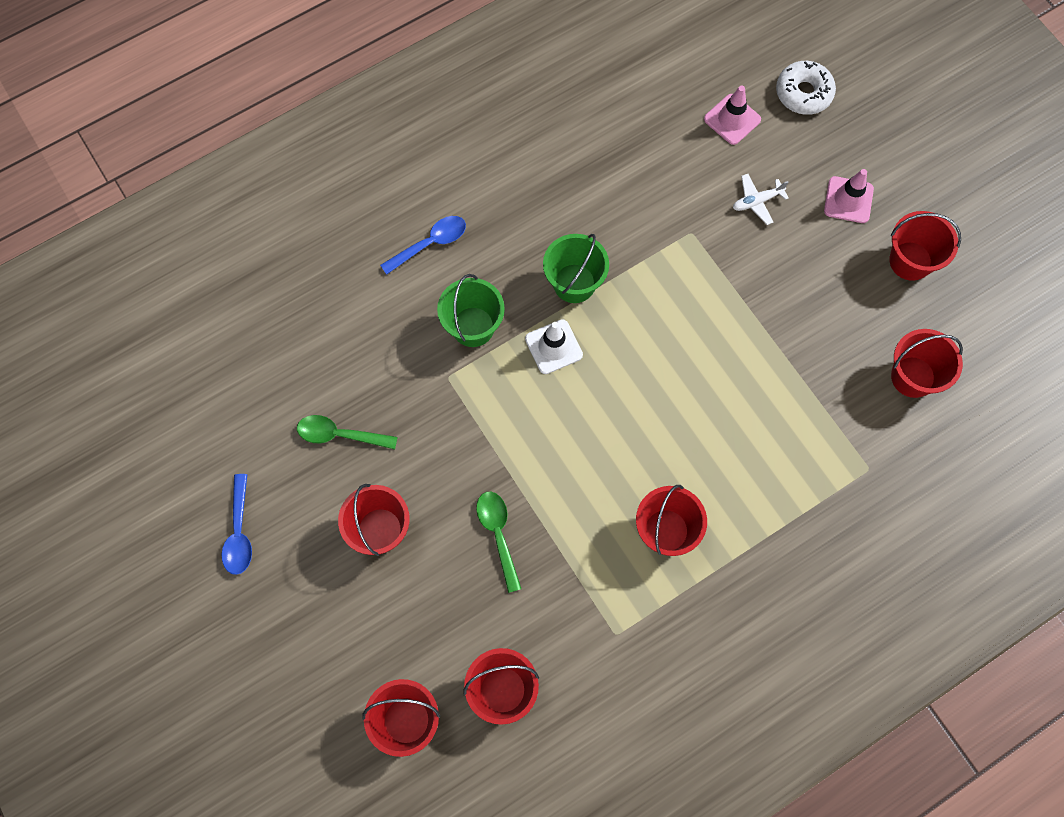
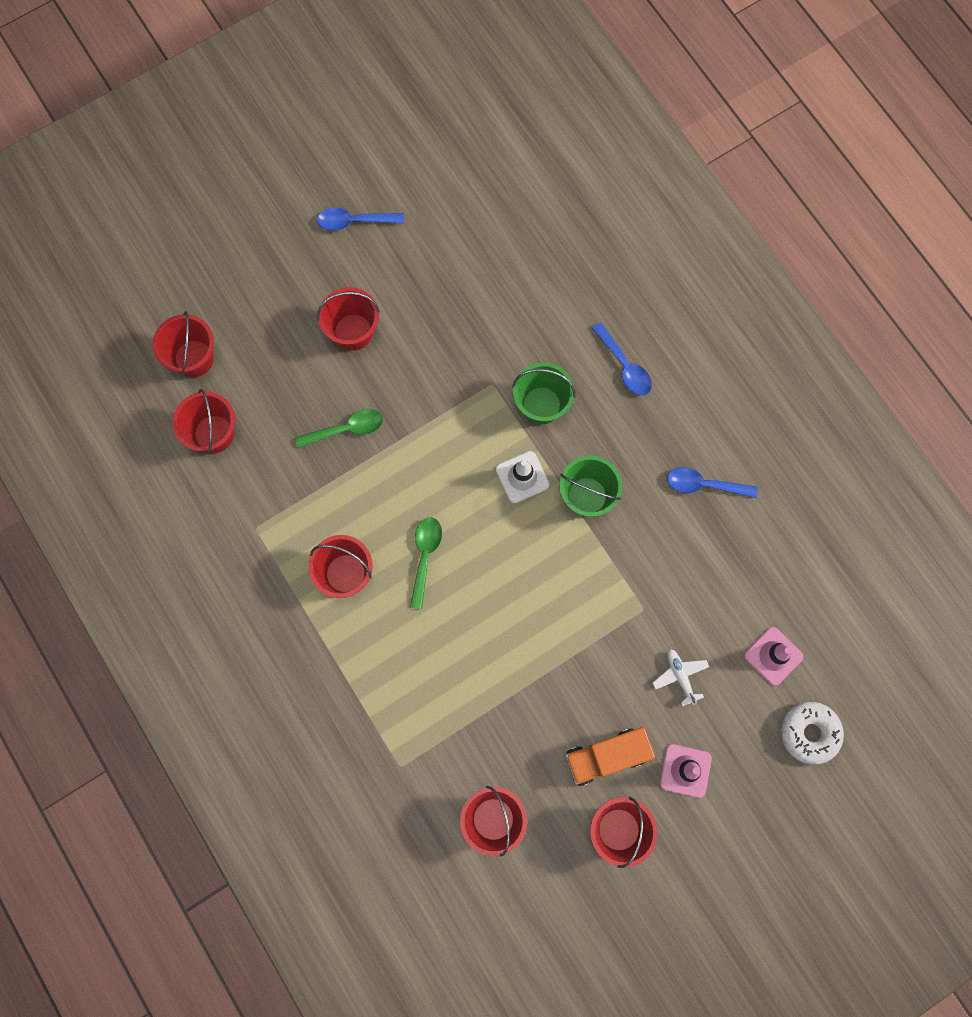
camera: 90 degrees right, 5 degrees up
green spoon [297,415,398,449] -> green spoon moved to [410,517,442,609]
none -> orange truck [565,727,655,786]
none -> blue spoon [667,467,758,498]

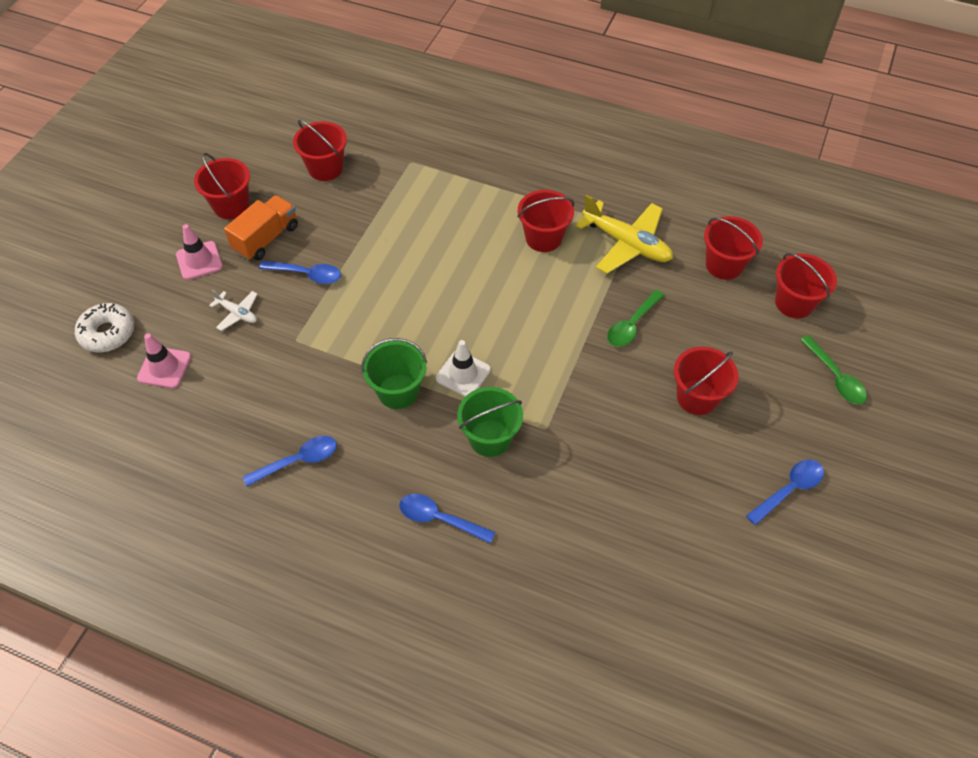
camera: 145 degrees right, 20 degrees down
green spoon [410,517,442,609] -> green spoon moved to [800,335,867,404]
none -> blue spoon [259,261,341,284]
none -> yellow plane [576,194,673,274]

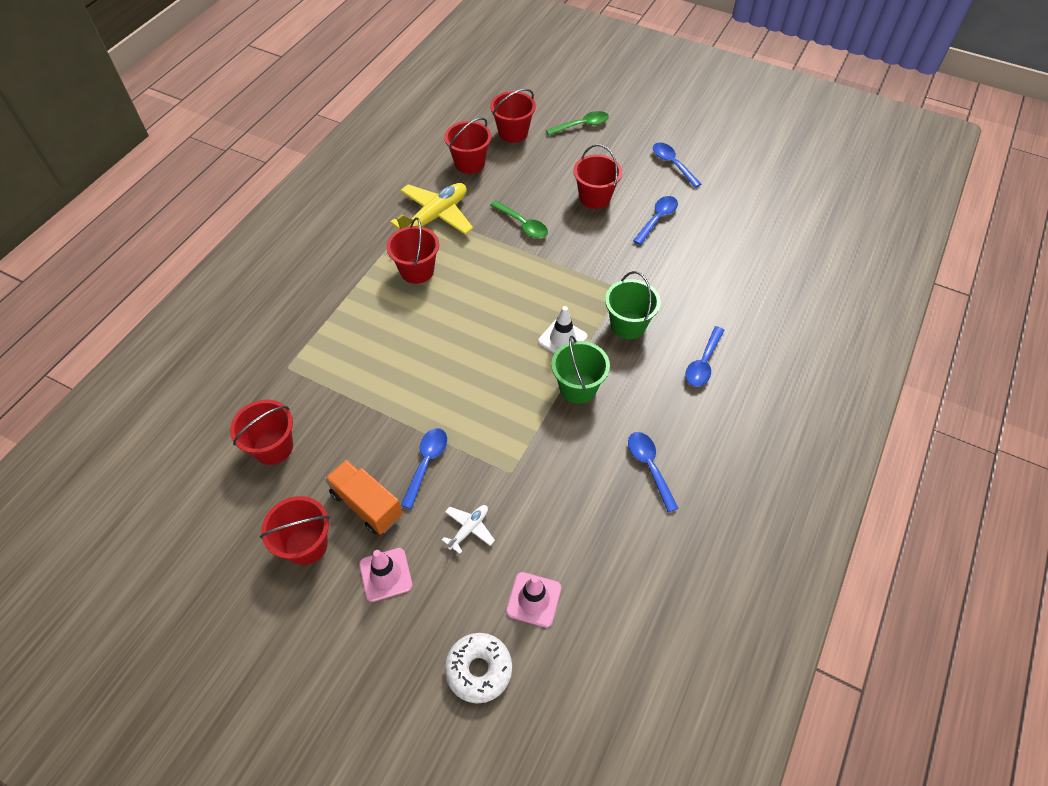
camera: 85 degrees left, 0 degrees up
none -> blue spoon [633,196,678,245]

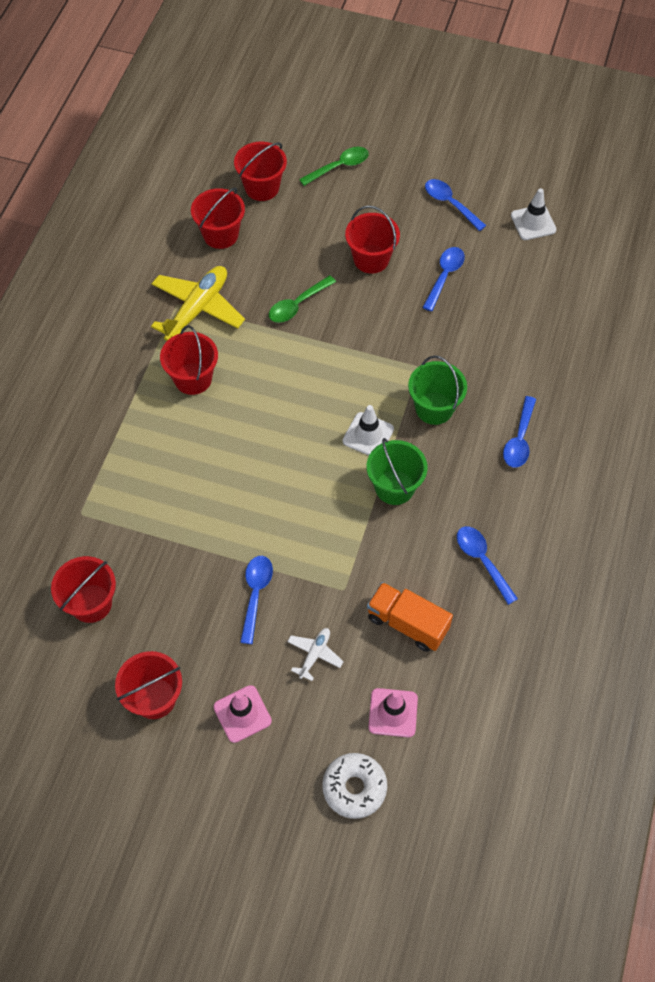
camera: 10 degrees left, 5 degrees up
orange truck [325,460,403,535] -> orange truck moved to [367,582,453,652]
green spoon [490,201,548,238] -> green spoon turned 105 degrees clockwise [269,275,336,323]
none -> white traffic cone [511,188,557,240]

